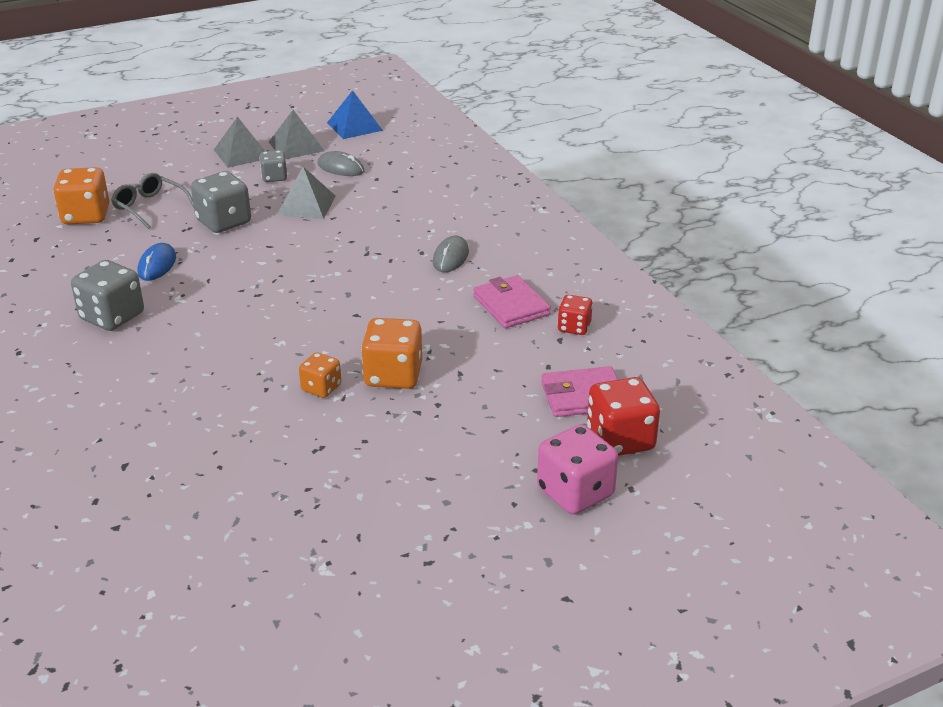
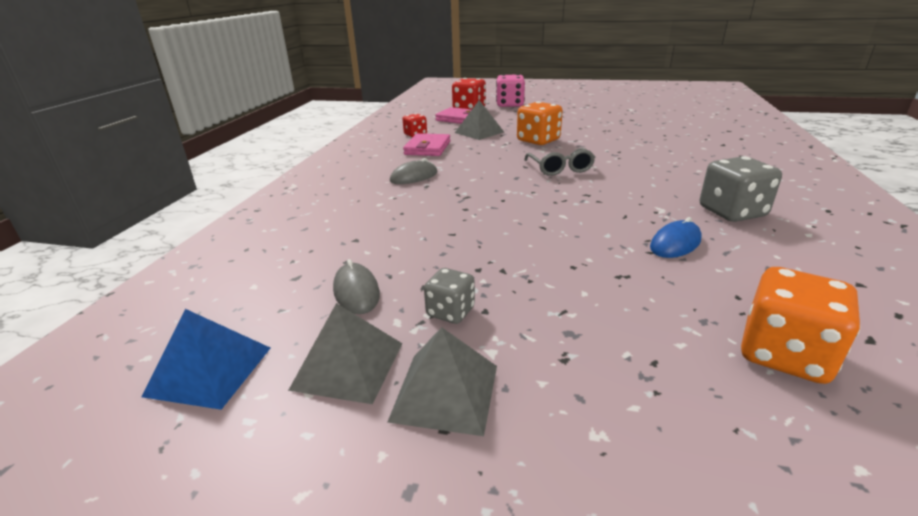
camera: 140 degrees left, 5 degrees down
grey glasses [111,173,194,229] -> grey glasses moved to [524,148,595,176]
grey dice [191,171,251,233] -> none
grey pyramid [277,167,336,219] -> grey pyramid moved to [455,100,504,140]
orange dice [299,352,341,398] -> none

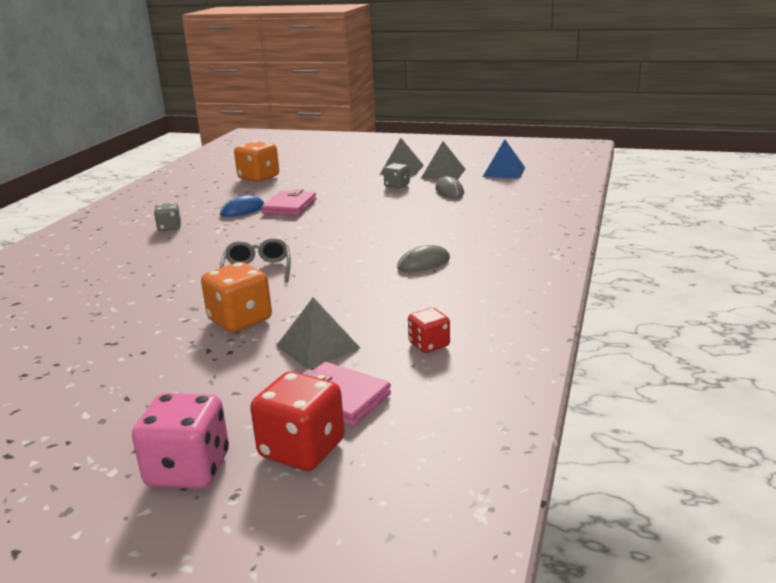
camera: 175 degrees left, 5 degrees down
pink wallet [403,133,450,156] -> pink wallet moved to [261,189,317,216]
grey dice [700,156,782,222] -> grey dice [154,203,181,231], size x0.59

